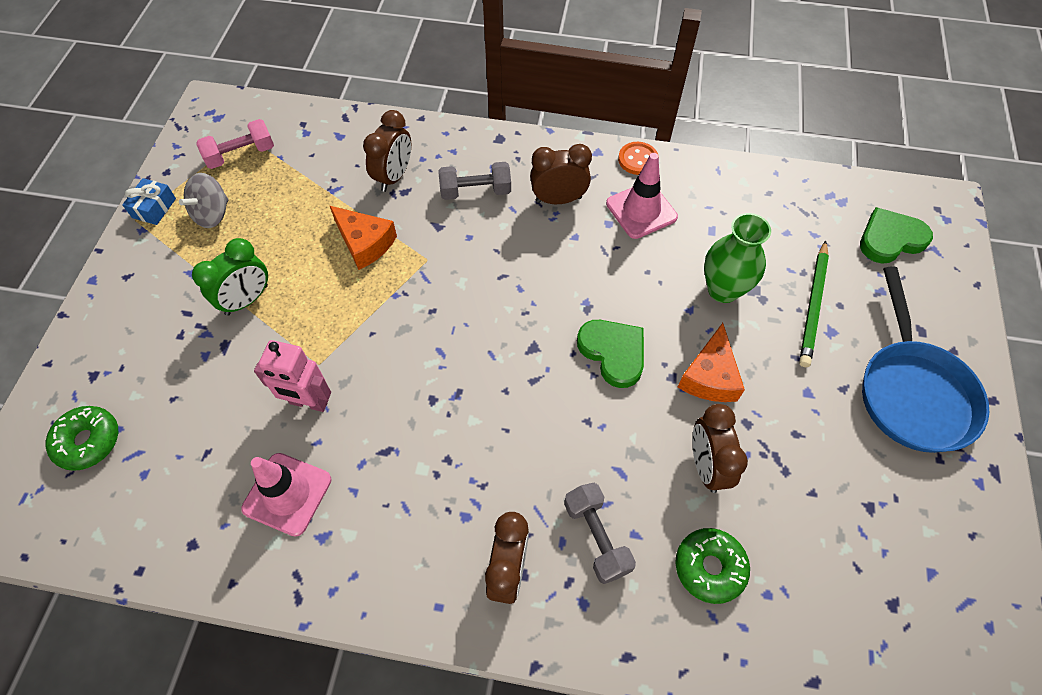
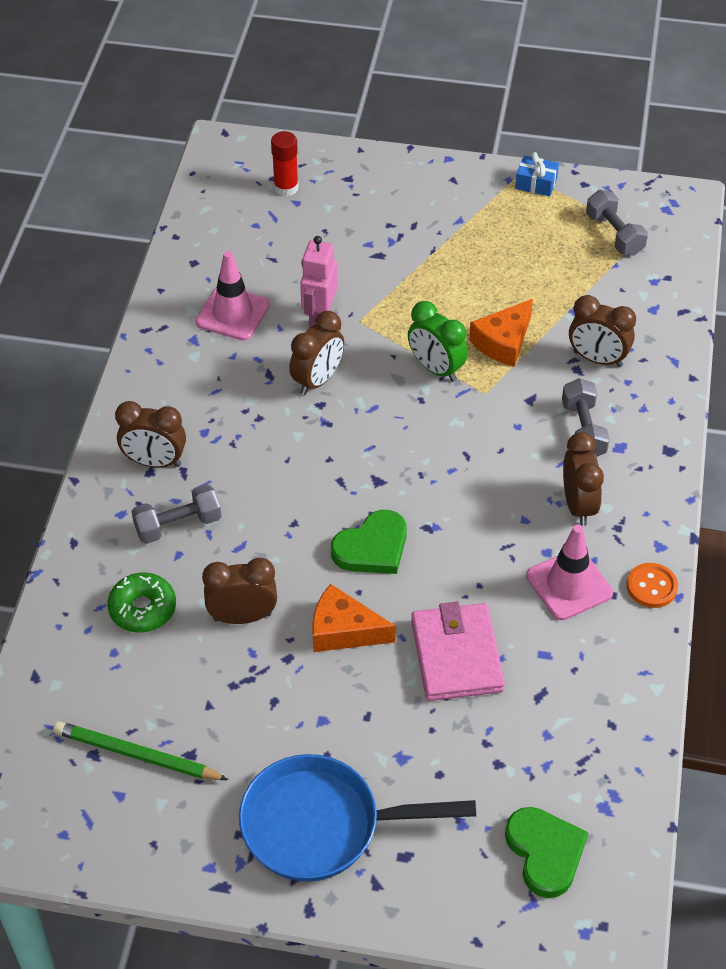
camera: 90 degrees right, 10 degrees down
green donut [46,406,118,471] -> red glue stick [271,131,299,196]
grey spinning top [179,173,228,228] -> none
green clock [192,238,268,316] -> green clock moved to [408,301,468,382]
pink dumbbell [196,119,274,169] -> grey dumbbell [586,190,648,256]
green vase [704,213,771,303] -> pink wallet [411,602,505,701]
green pencil [799,240,829,367] -> green pencil moved to [53,721,229,780]
none -> brown clock [289,311,344,395]

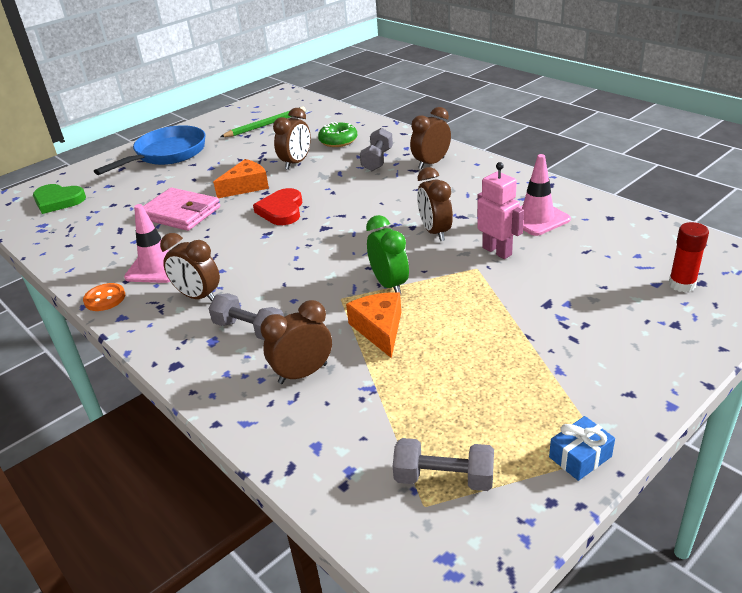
camera: 130 degrees right, 15 degrees down
green heart [331,510,407,574] -> red heart [253,188,302,225]
green clock [408,301,468,382] -> green clock turned 75 degrees clockwise [366,215,409,295]

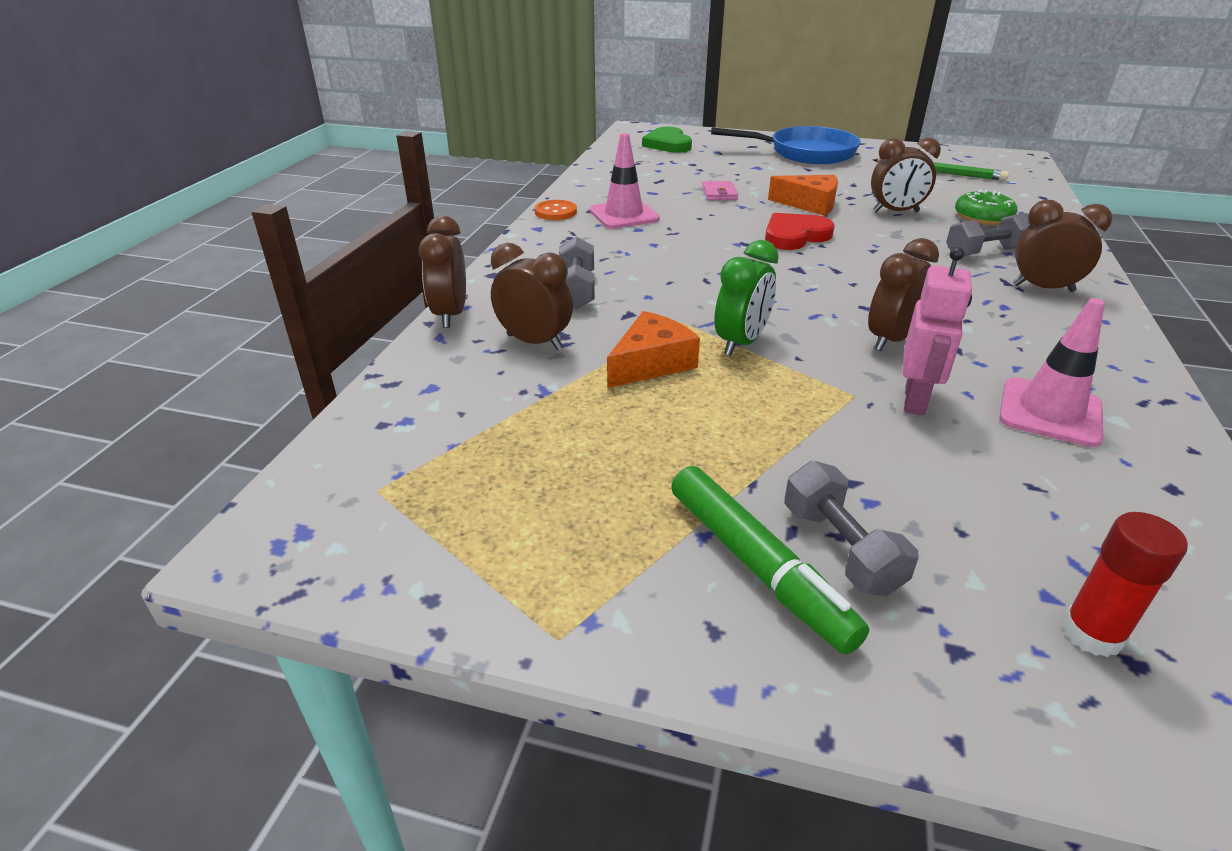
camera: 55 degrees right, 0 degrees up
pink wallet [143,188,220,231] -> pink wallet [702,181,738,200], size x0.51
brown clock [160,233,220,301] -> brown clock moved to [419,216,466,328]
grey dumbbell [393,438,494,491] -> grey dumbbell moved to [784,461,918,597]
blue gift [549,416,615,481] -> none
none -> green marker [671,466,869,654]

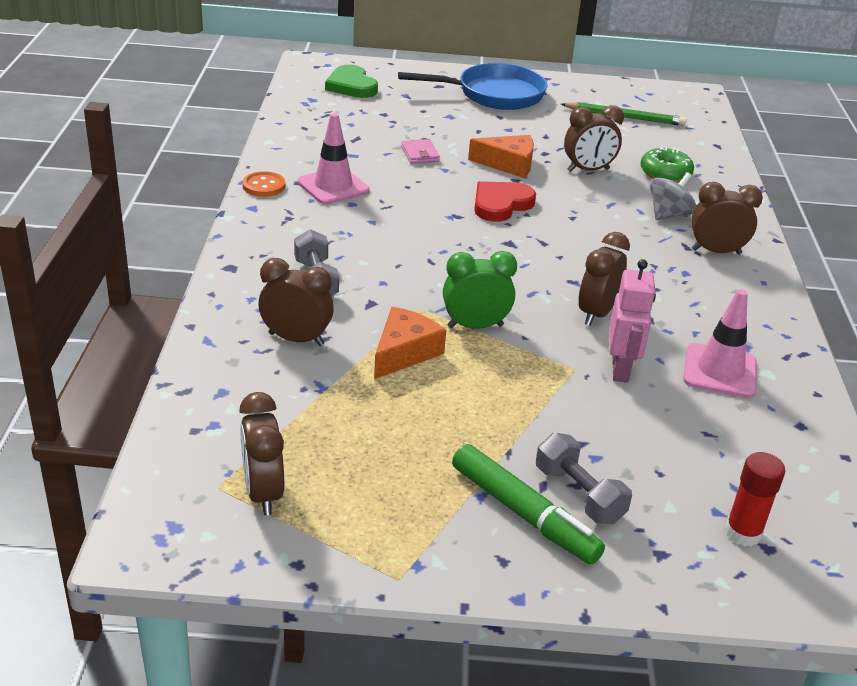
camera: 15 degrees left, 0 degrees up
brown clock [419,216,466,328] -> brown clock moved to [239,392,284,515]
green clock [714,240,779,356] -> green clock turned 120 degrees counterclockwise [443,251,517,329]
grey dumbbell [946,213,1030,256] -> grey spinning top [650,172,697,220]

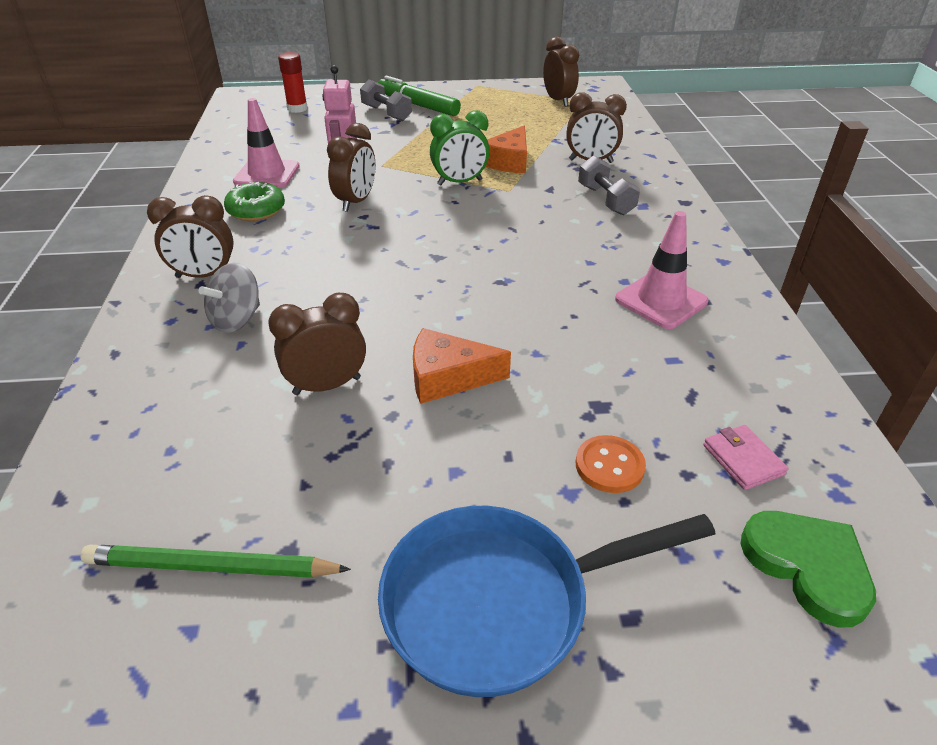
camera: 175 degrees right, 5 degrees up
orange button [242,171,285,197] -> orange button moved to [576,435,646,493]
pink wallet [401,139,440,164] -> pink wallet moved to [703,425,789,490]
red heart [474,181,536,222] -> none
green donut [640,147,694,182] -> green donut moved to [224,182,285,221]

